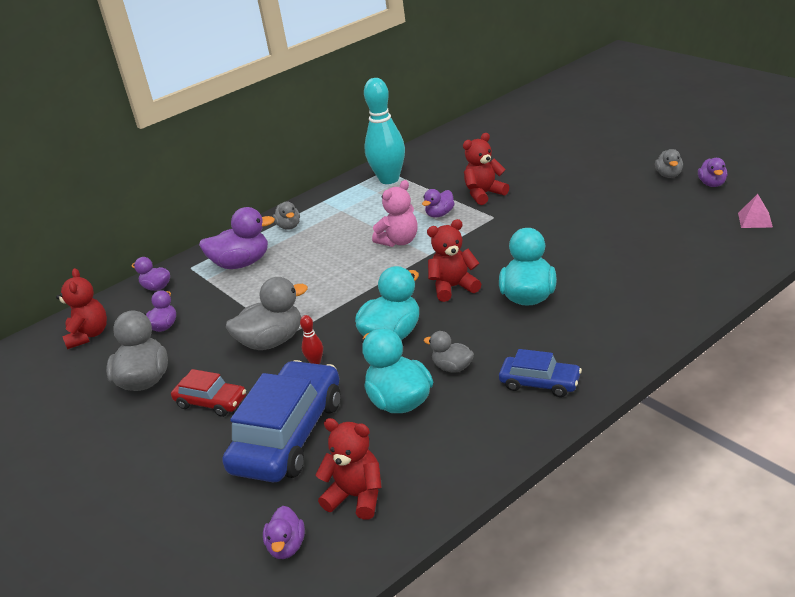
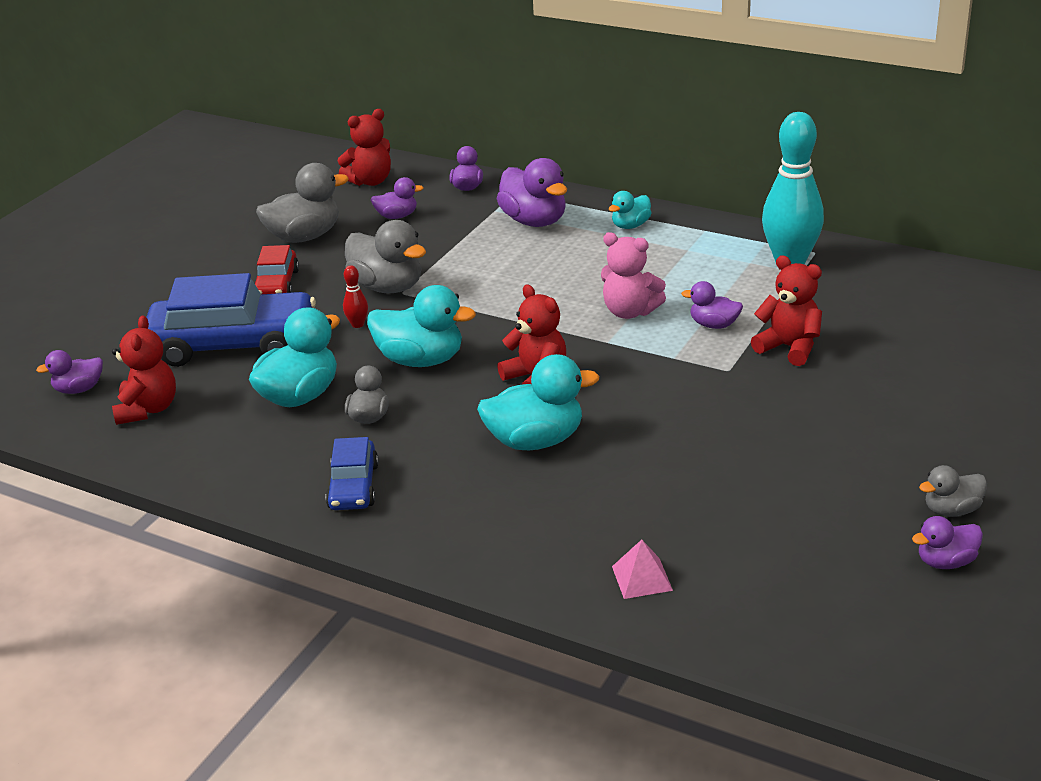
camera: 65 degrees right, 0 degrees up
grey duck [273,202,300,230] -> turquoise duck [609,191,651,229]
pink pyramid [738,194,773,228] -> pink pyramid moved to [612,540,673,599]

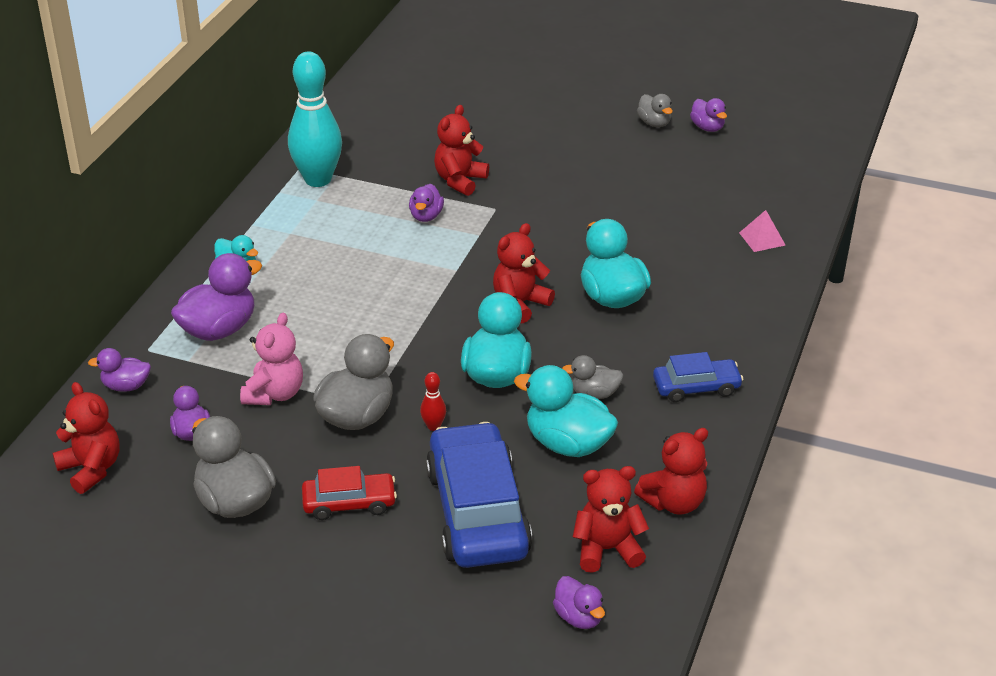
camera: 100 degrees left, 5 degrees up
pink teddy bear [601,232,666,319] -> pink teddy bear moved to [240,313,303,405]
none -> red teddy bear [634,428,708,515]

